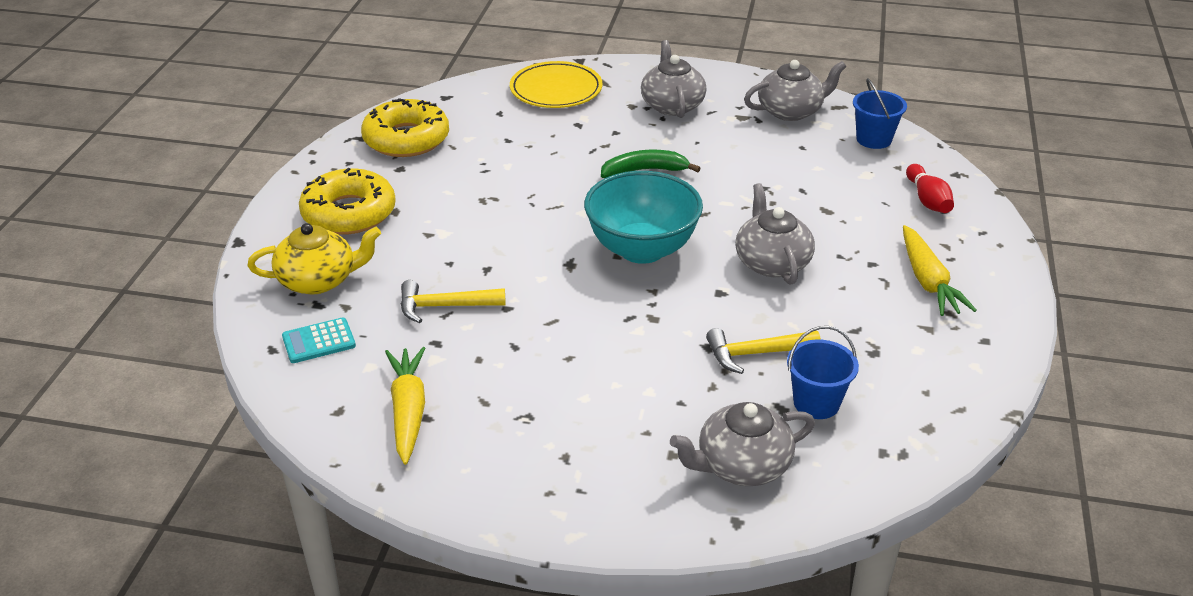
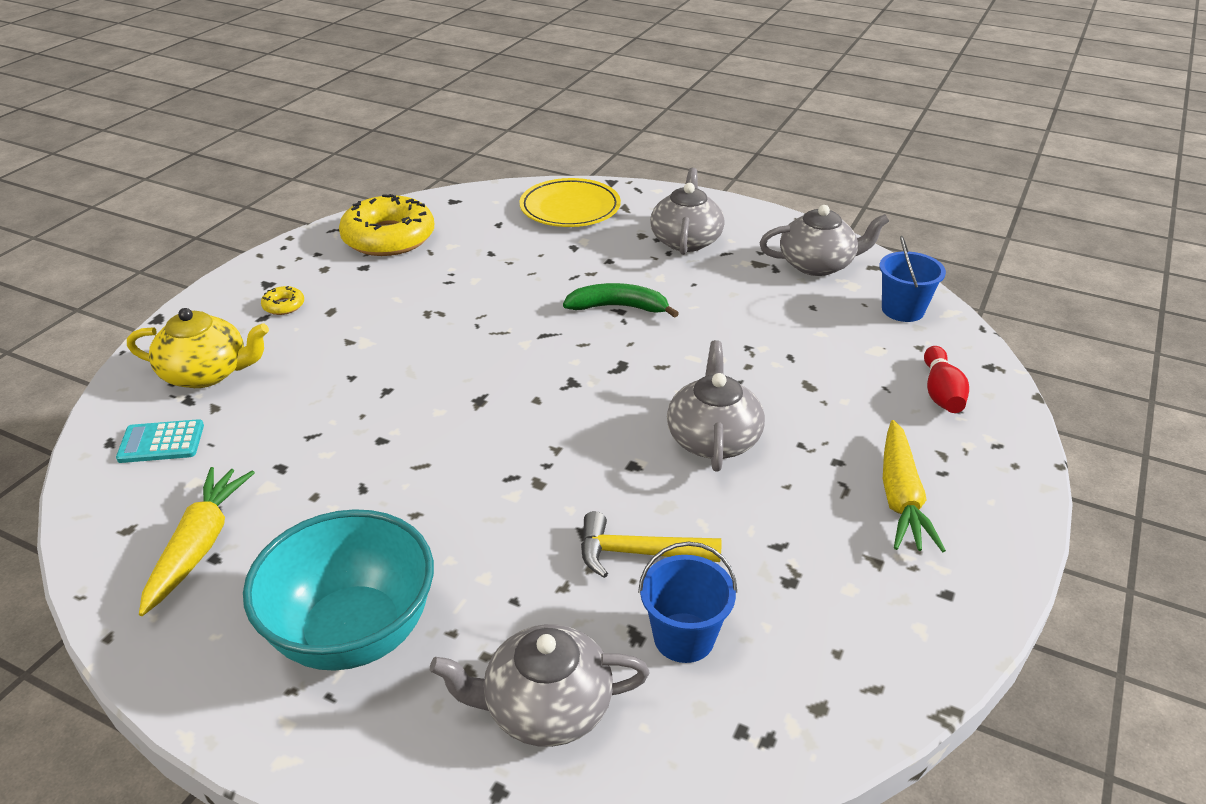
camera: 15 degrees right, 0 degrees up
yellow donut [299,168,396,235] -> yellow donut [261,286,304,315], size x0.41
yellow hammer [401,280,506,323] -> none
turquoise bowl [584,171,703,264] -> turquoise bowl moved to [243,509,434,671]

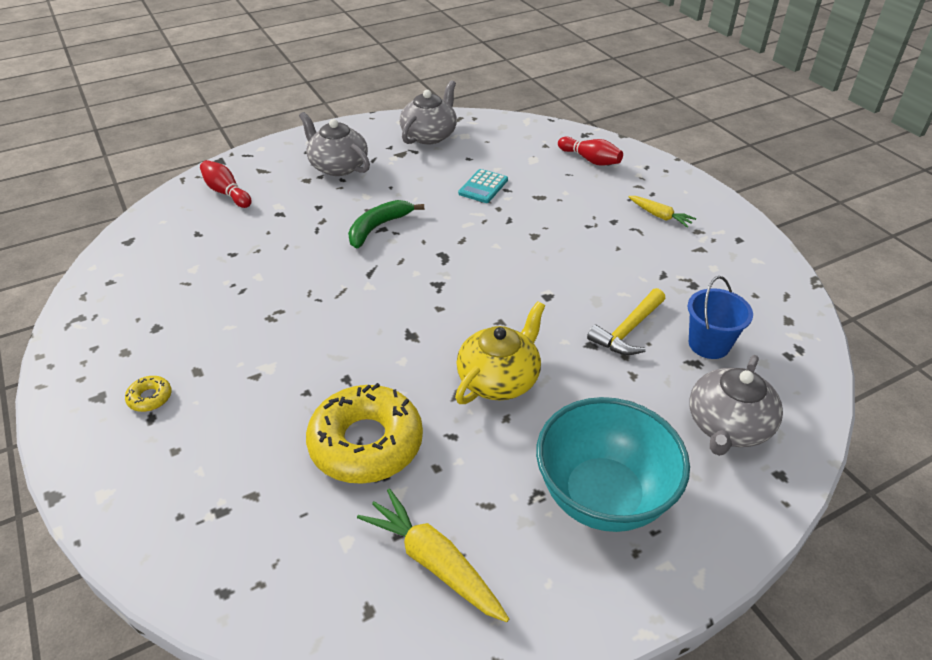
camera: 55 degrees left, 5 degrees up
turquoise calculator [116,419,204,463] -> turquoise calculator moved to [458,169,508,203]
yellow teapot [127,308,269,388] -> yellow teapot moved to [455,301,545,404]
yellow donut [339,194,434,256] -> yellow donut moved to [306,383,423,484]
yellow plate [520,178,621,227] -> red bowling pin [200,160,252,208]
grey teapot [667,340,765,472] -> none
blue bucket [879,236,946,322] -> none
yellow carrot [883,420,946,553] -> yellow carrot [628,196,696,228], size x0.61

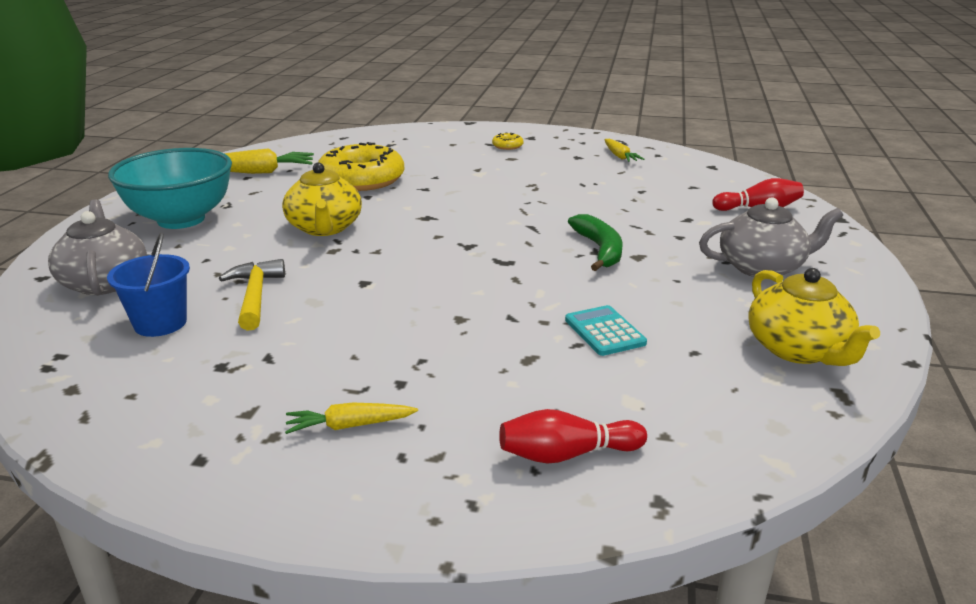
camera: 130 degrees right, 15 degrees down
grey teapot [400,80,457,145] -> yellow teapot [748,268,880,366]
none -> yellow carrot [604,139,644,162]

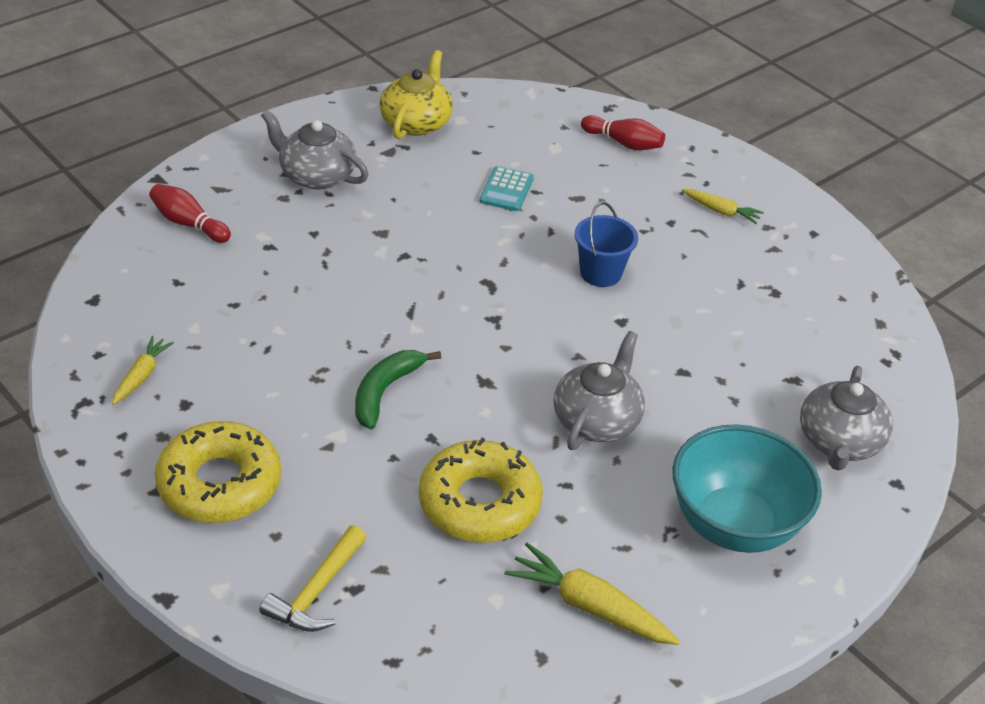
camera: 145 degrees left, 15 degrees up
blue bucket [107,233,190,337] -> blue bucket moved to [575,202,638,287]
yellow hammer [219,259,285,331] -> yellow hammer moved to [260,525,366,632]
yellow teapot [282,162,362,236] -> grey teapot [554,331,645,450]
yellow donut [492,133,524,150] -> yellow donut [155,421,281,523], size x2.46
green banana [568,214,623,271] -> green banana moved to [355,350,441,430]

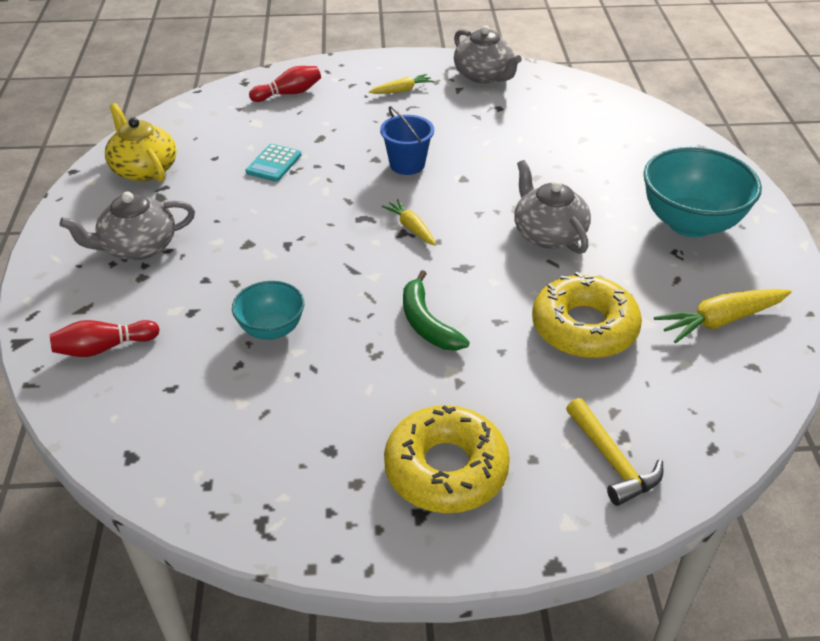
camera: 50 degrees left, 0 degrees up
yellow carrot [112,336,174,405] -> yellow carrot moved to [382,199,436,246]
turquoise calculator [480,166,534,211] -> turquoise calculator turned 60 degrees clockwise [245,144,301,182]
grey teapot [800,366,893,471] -> grey teapot moved to [454,25,522,83]
none -> turquoise bowl [232,281,304,340]

